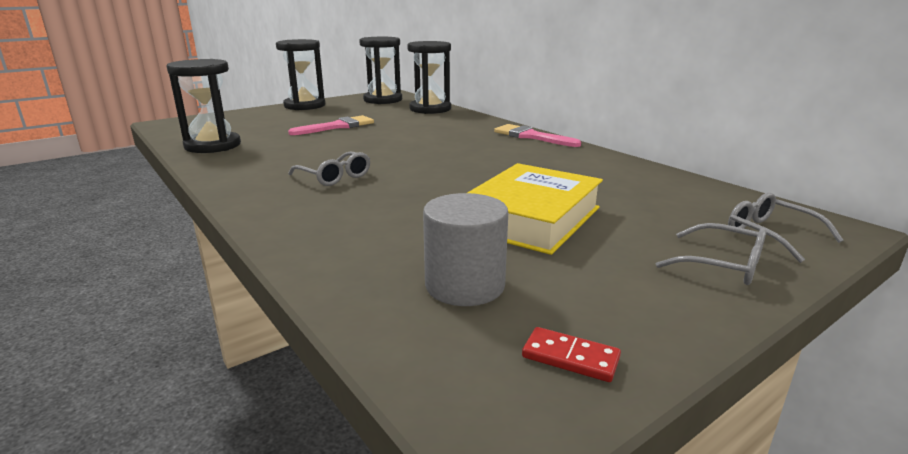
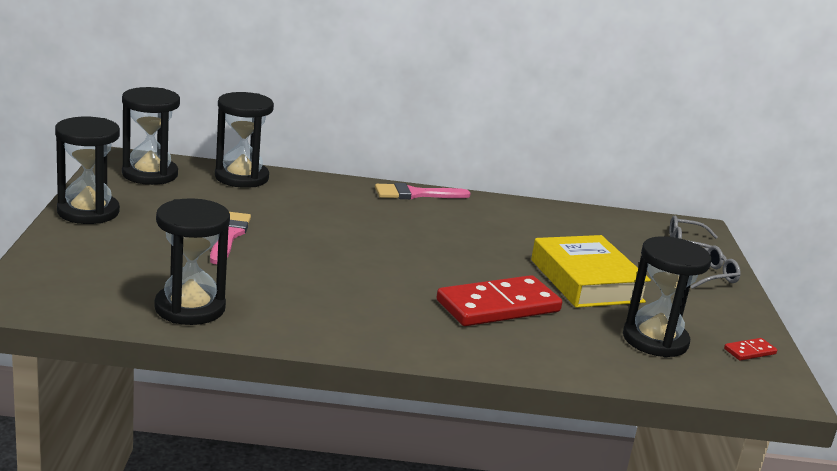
camera: 55 degrees left, 0 degrees up
grey glasses [288,152,370,186] -> none
grey cylinder [423,193,508,306] -> black hourglass [623,236,711,357]
none -> red domino [437,275,562,326]

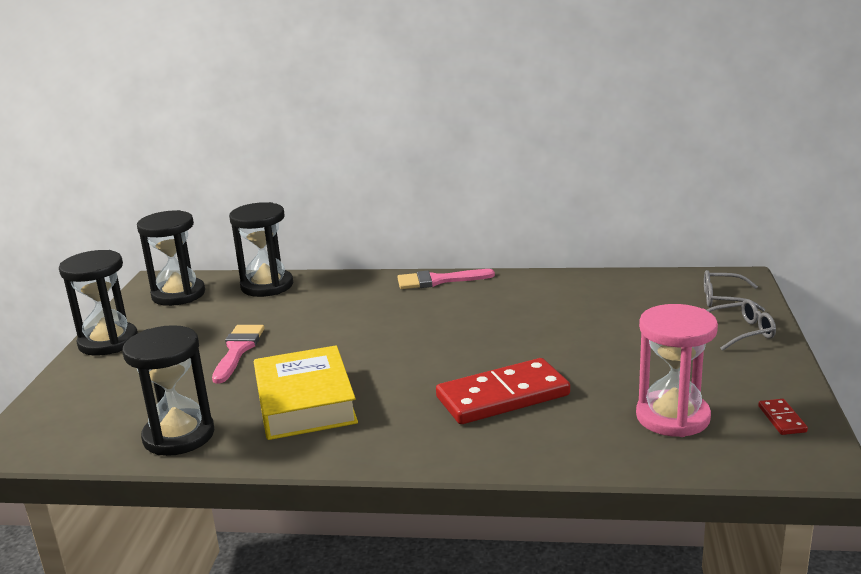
camera: 10 degrees right, 0 degrees up
yellow book [531,235,651,308] -> yellow book moved to [254,345,358,440]
black hourglass [623,236,711,357] -> pink hourglass [636,304,718,437]
red domino [724,338,777,361] -> red domino turned 75 degrees counterclockwise [758,399,808,435]

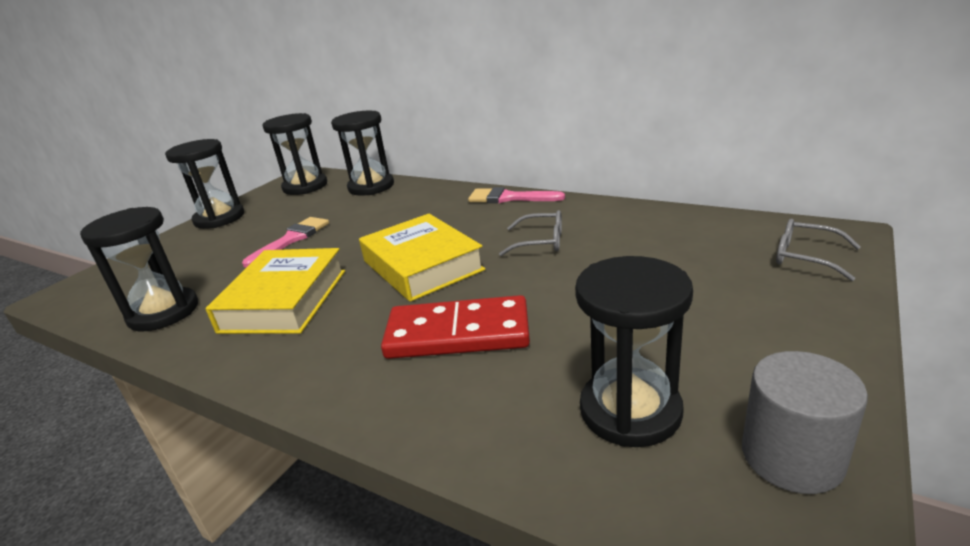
camera: 25 degrees right, 5 degrees up
pink hourglass [636,304,718,437] -> black hourglass [575,256,693,447]
grey glasses [706,299,776,351] -> grey glasses moved to [499,210,562,256]
red domino [758,399,808,435] -> grey cylinder [742,351,868,494]
none -> yellow book [359,213,485,302]

